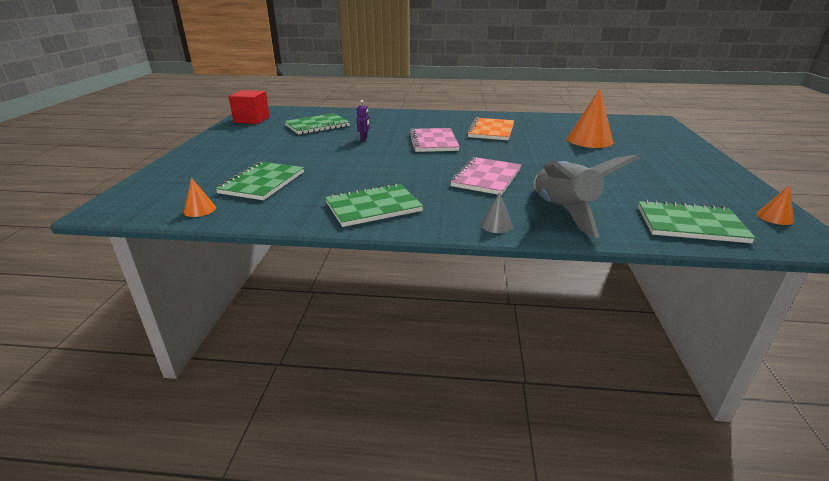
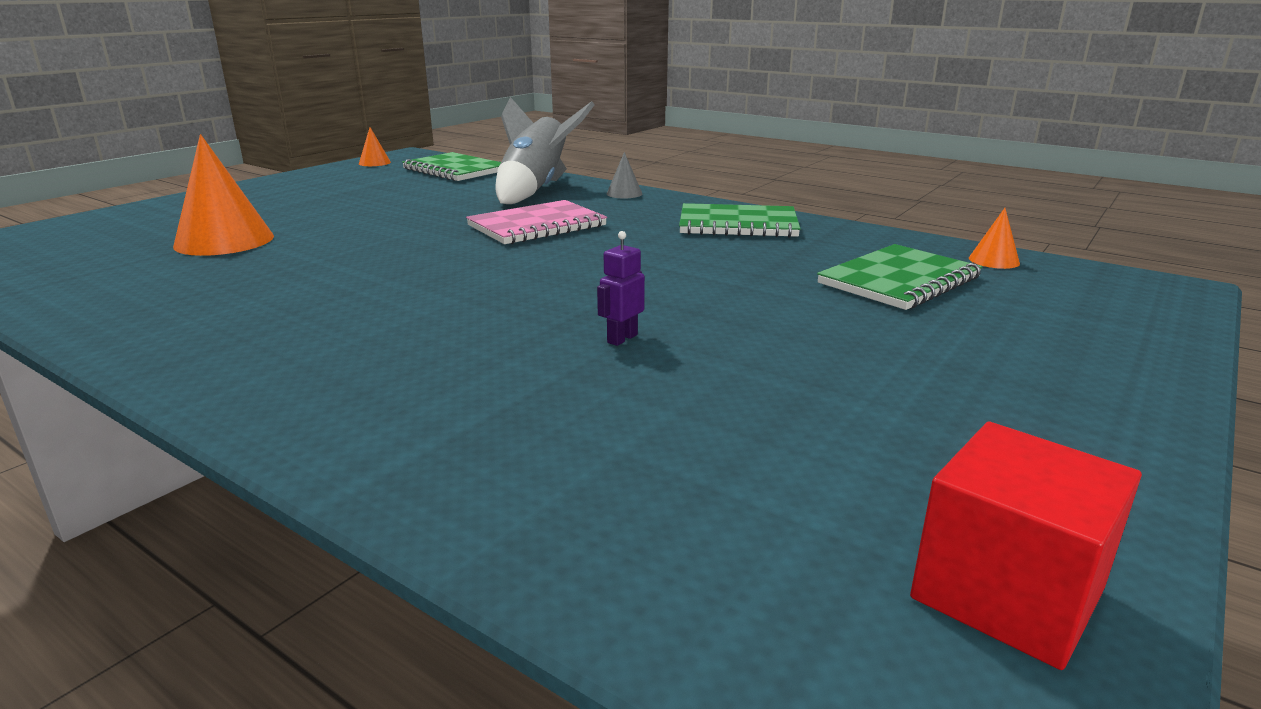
camera: 150 degrees left, 5 degrees down
green notebook [284,113,350,134] -> none
pink notebook [409,128,460,152] -> none
orange notebook [467,117,514,140] -> none

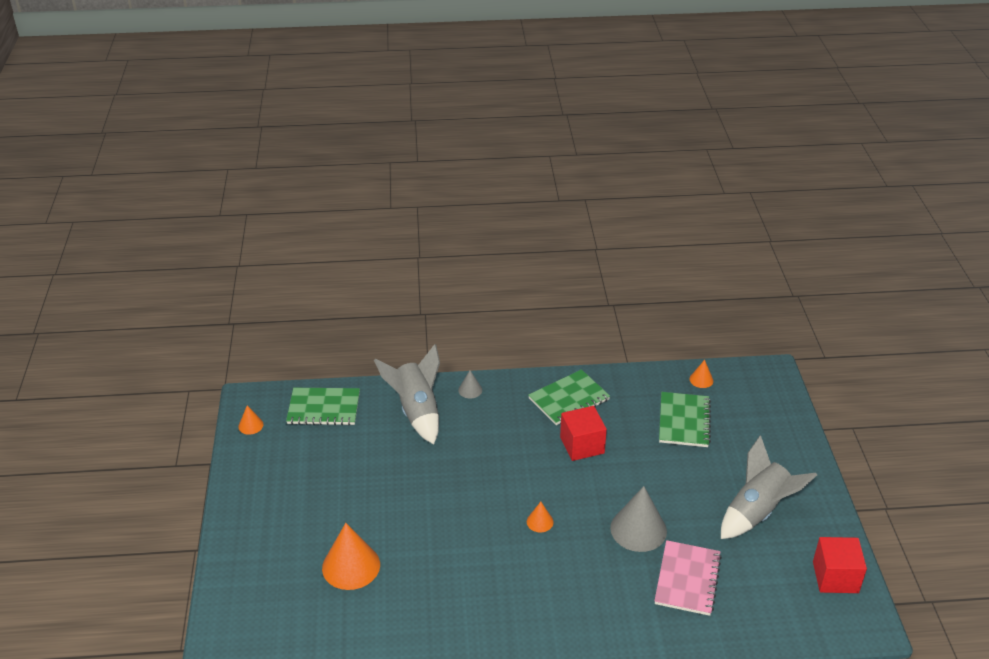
camera: 40 degrees left, 15 degrees up
pink notebook [466,200,607,244] -> pink notebook moved to [654,540,722,616]
purple robot [597,231,645,346] -> grey cone [610,486,667,552]
none -> orange cone [527,502,554,532]
none -> red cube [560,406,607,461]
none -> grey rocket [721,435,817,539]

